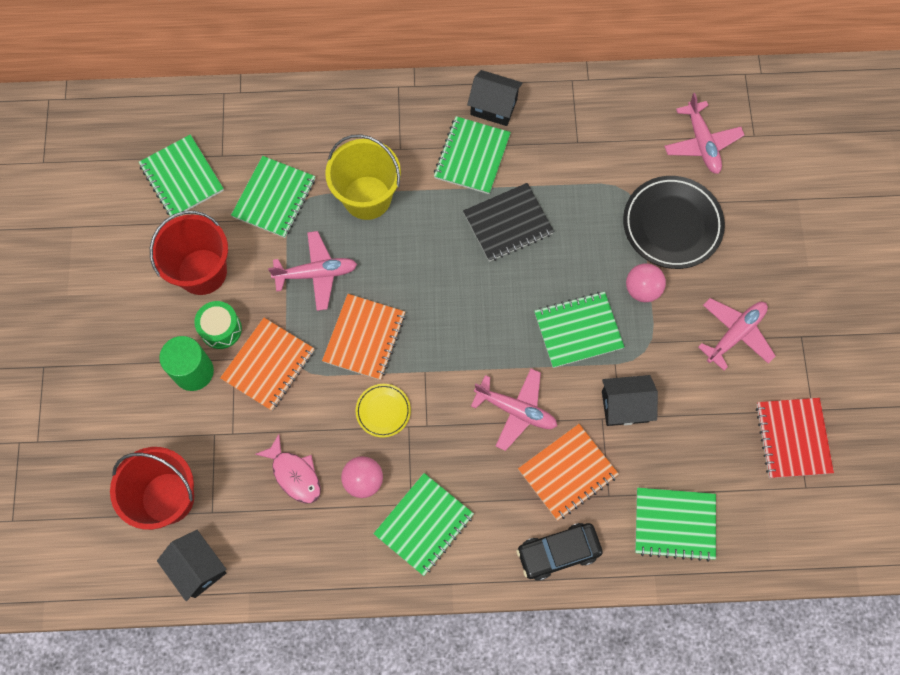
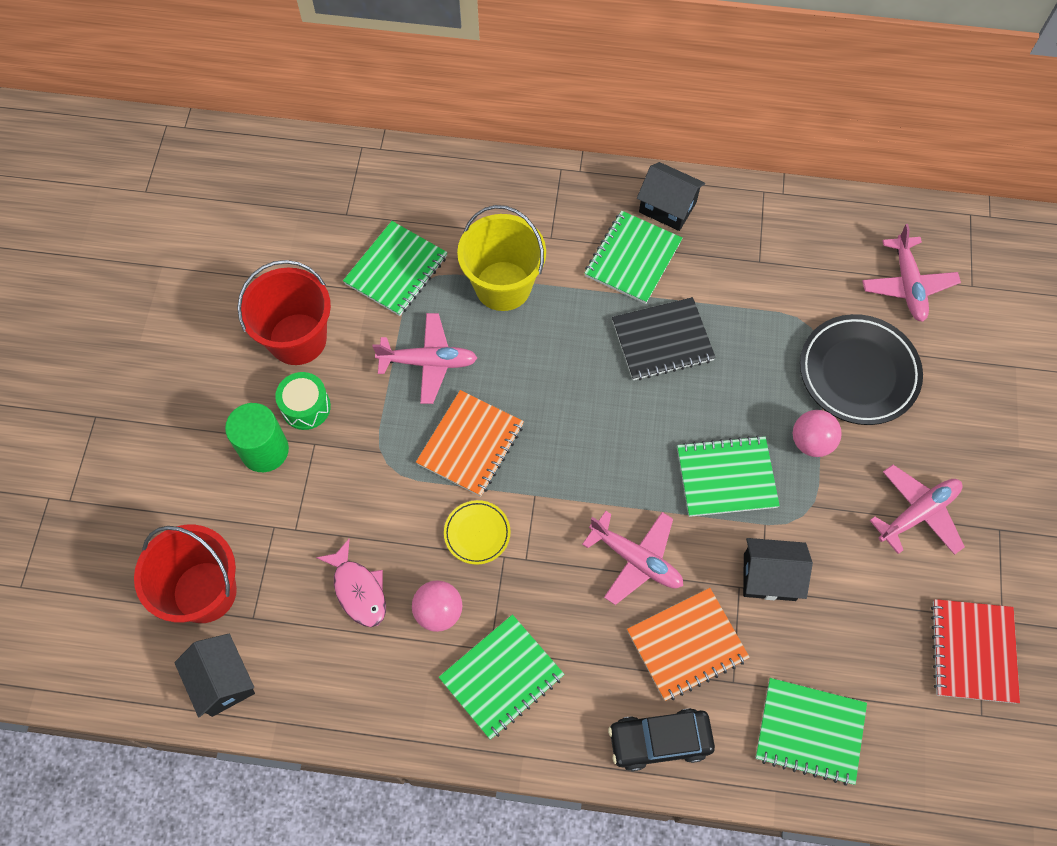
camera: 10 degrees right, 5 degrees down
green notebook [139,135,224,216] -> none
orange notebook [220,318,315,411] -> none

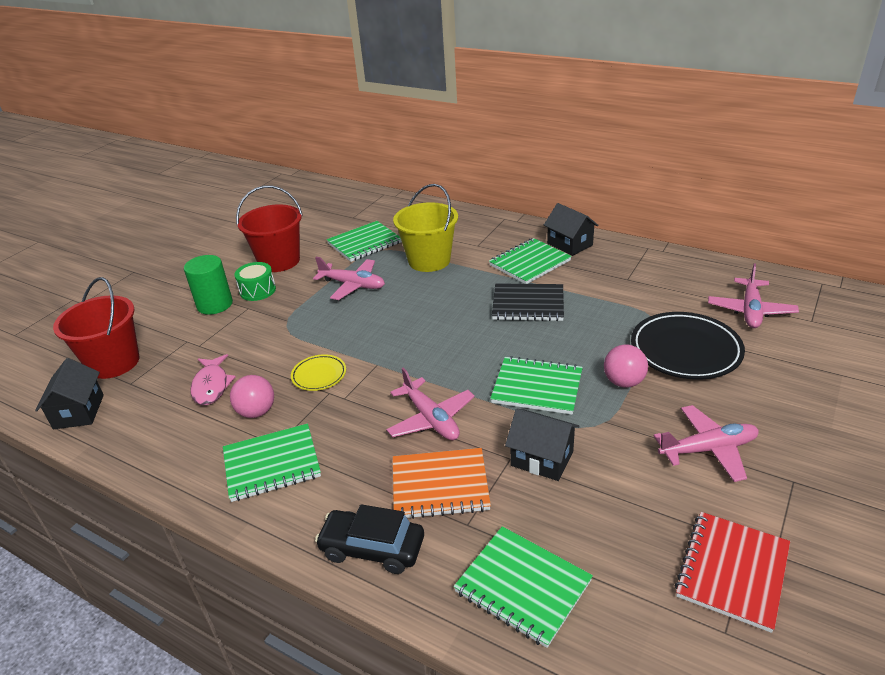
camera: 25 degrees right, 30 degrees down
orange notebook [416,390,524,497] -> none

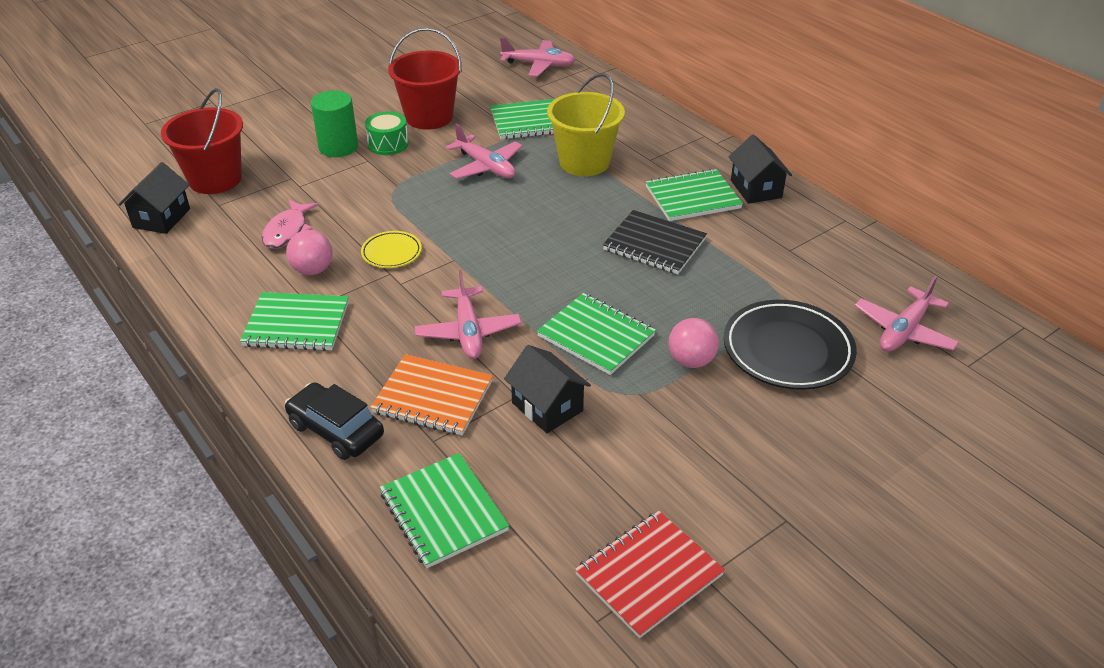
camera: 20 degrees right, 5 degrees up
pink plane [654,405,759,482] -> pink plane moved to [500,37,575,77]

